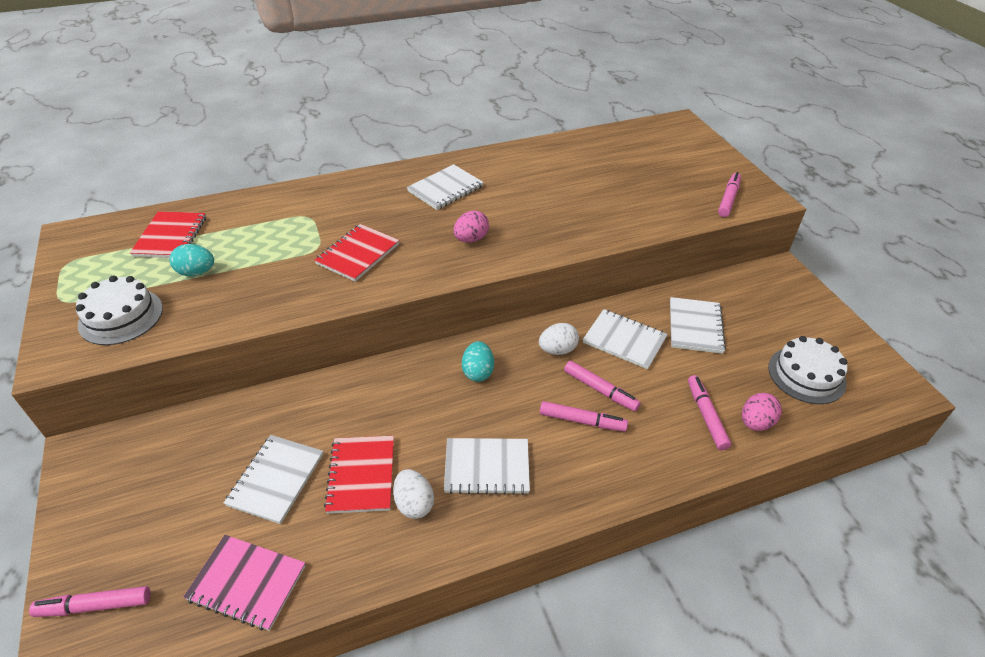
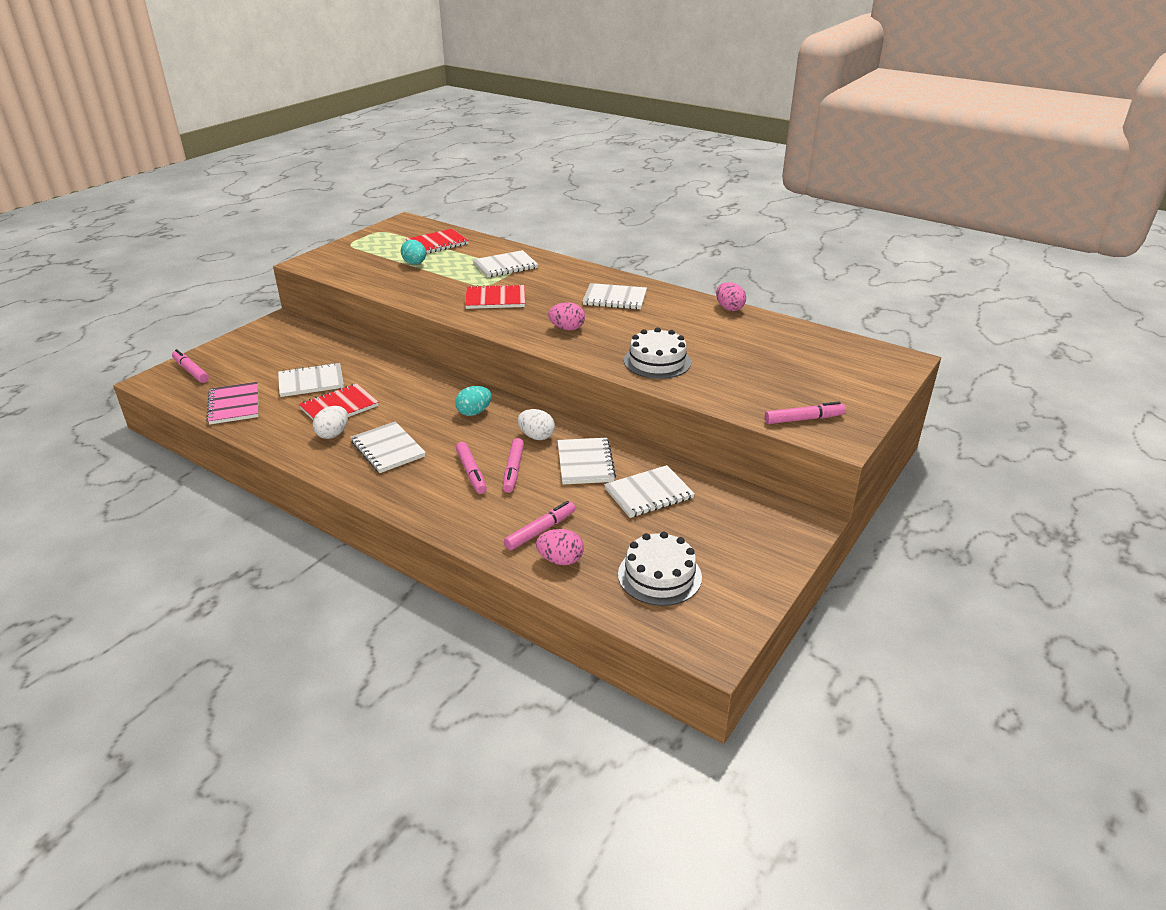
camera: 55 degrees right, 10 degrees down
white cake [76,276,163,345] -> white cake moved to [624,327,691,379]
none -> white notebook [473,250,538,277]
none -> pink egg [716,282,746,311]

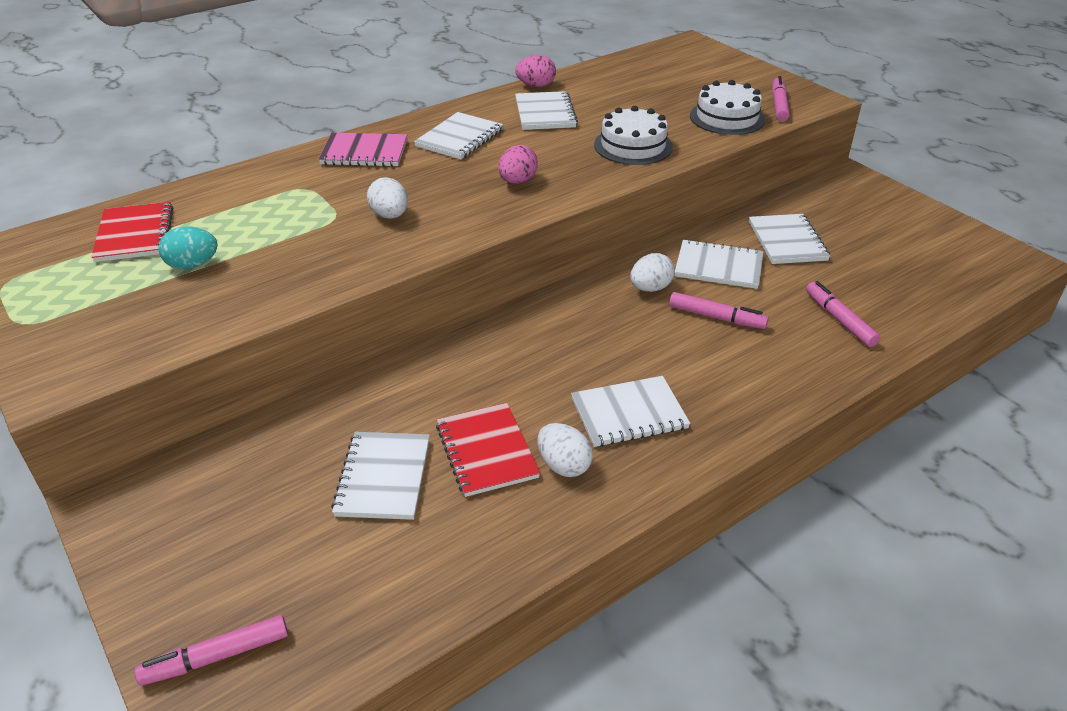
camera: 70 degrees left, 5 degrees up
pink notebook [206,382,259,425] -> pink notebook moved to [318,133,407,167]
turquoise egg [455,386,492,416] -> none
pink marker [456,442,487,494] -> none
red notebook [465,284,525,309] -> white egg [367,177,408,219]
white notebook [473,250,538,277] -> white notebook moved to [515,91,578,130]
pink egg [536,529,584,565] -> none
white cake [618,532,702,606] -> white cake moved to [690,80,765,135]

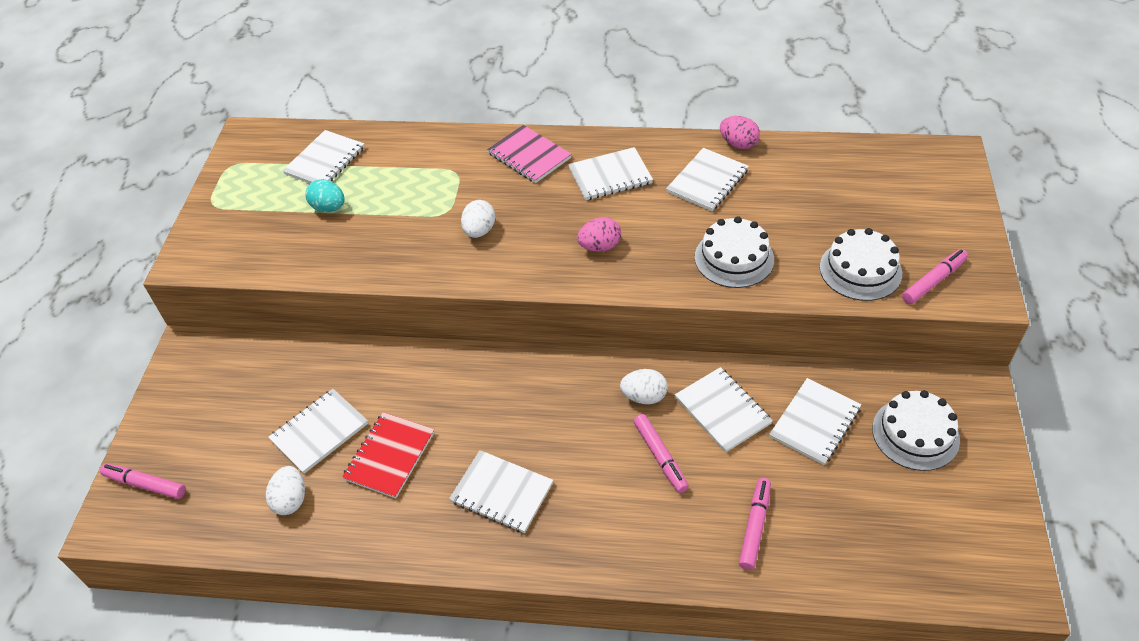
camera: 45 degrees right, 10 degrees up
red notebook [91,202,173,262] -> white notebook [282,130,365,183]
white egg [538,423,593,477] -> white egg moved to [266,466,305,515]
none -> white cake [872,390,960,471]

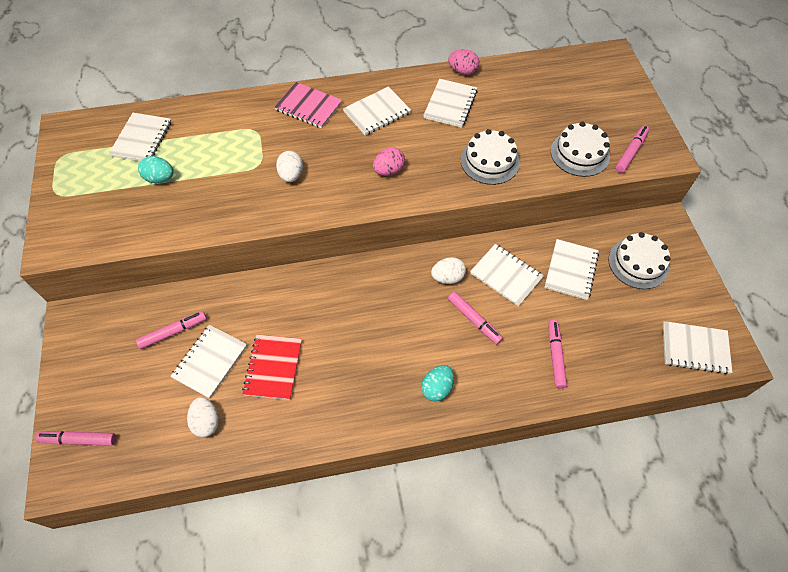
camera: 20 degrees left, 10 degrees up
white notebook [449,450,553,533] -> white notebook moved to [663,321,733,375]
none -> pink marker [136,311,207,349]
none -> turquoise egg [421,365,454,402]

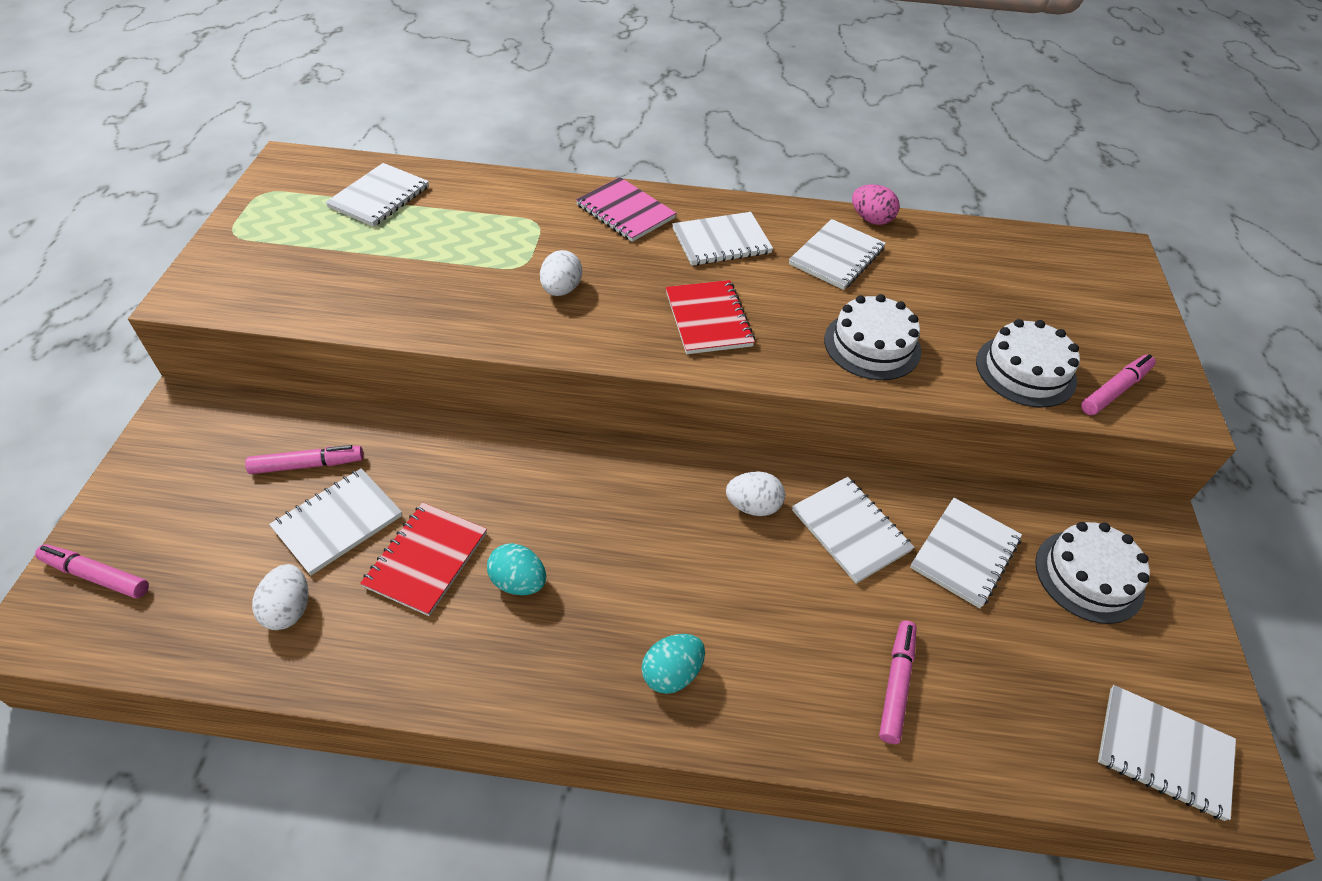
camera: 15 degrees right, 10 degrees down
turquoise egg [138,156,173,183] -> turquoise egg moved to [487,543,546,595]
pink egg [373,147,405,176] -> red notebook [666,280,755,354]
pink marker [448,292,503,344] -> none

